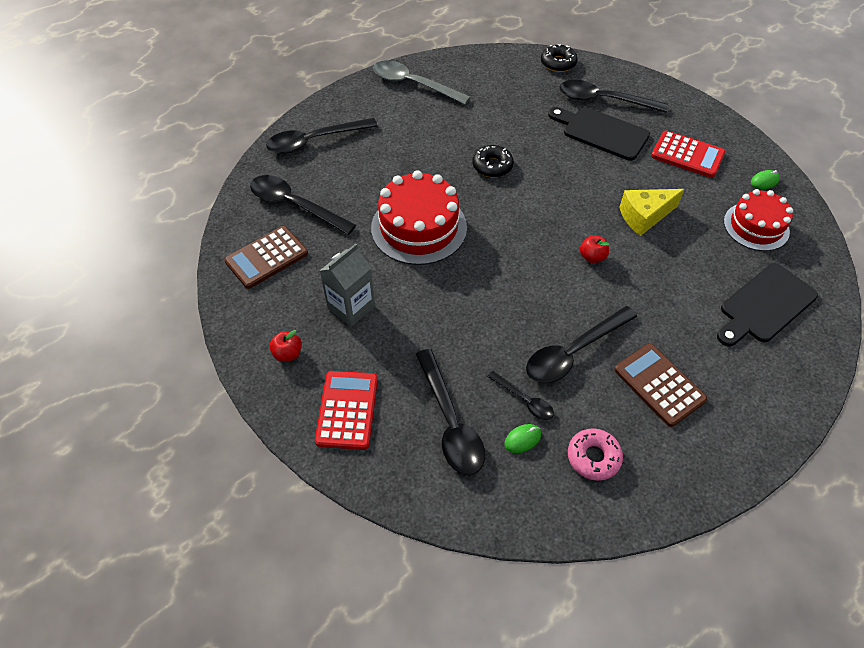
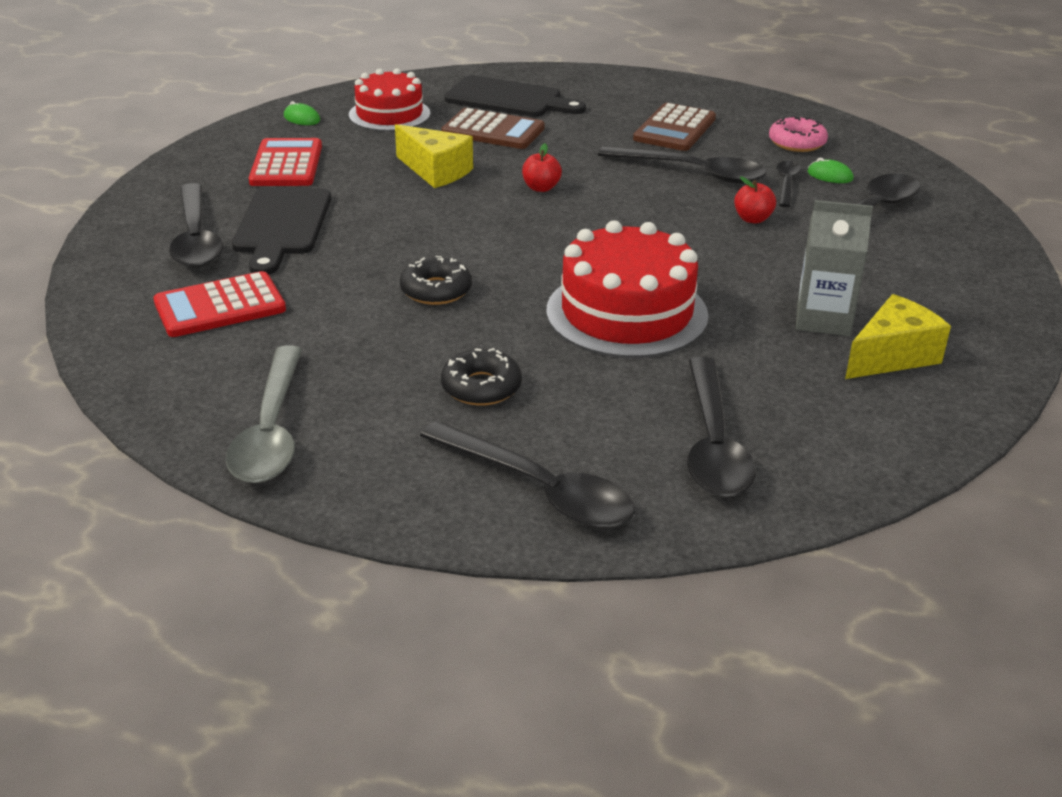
camera: 120 degrees left, 20 degrees down
brown calculator [224,226,308,289] -> brown calculator moved to [441,108,545,149]
red apple [269,330,302,362] -> red apple moved to [734,176,776,223]
red calculator [315,371,378,450] -> red calculator moved to [153,271,286,337]
black donut [541,44,578,72] -> black donut moved to [441,348,522,406]
none -> yellow cheese [845,294,951,379]

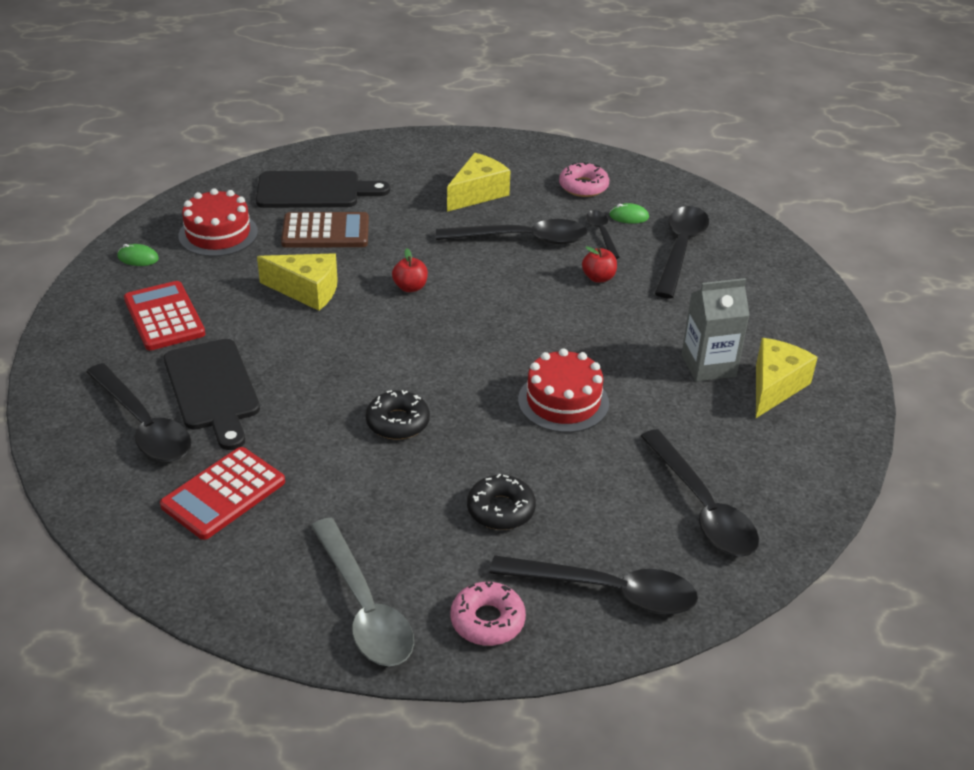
camera: 25 degrees left, 5 degrees up
red cake [547,220,709,358] -> red cake [518,348,609,433], size x0.67
brown calculator [633,103,716,151] -> yellow cheese [447,153,511,212]
none -> pink donut [450,582,526,646]

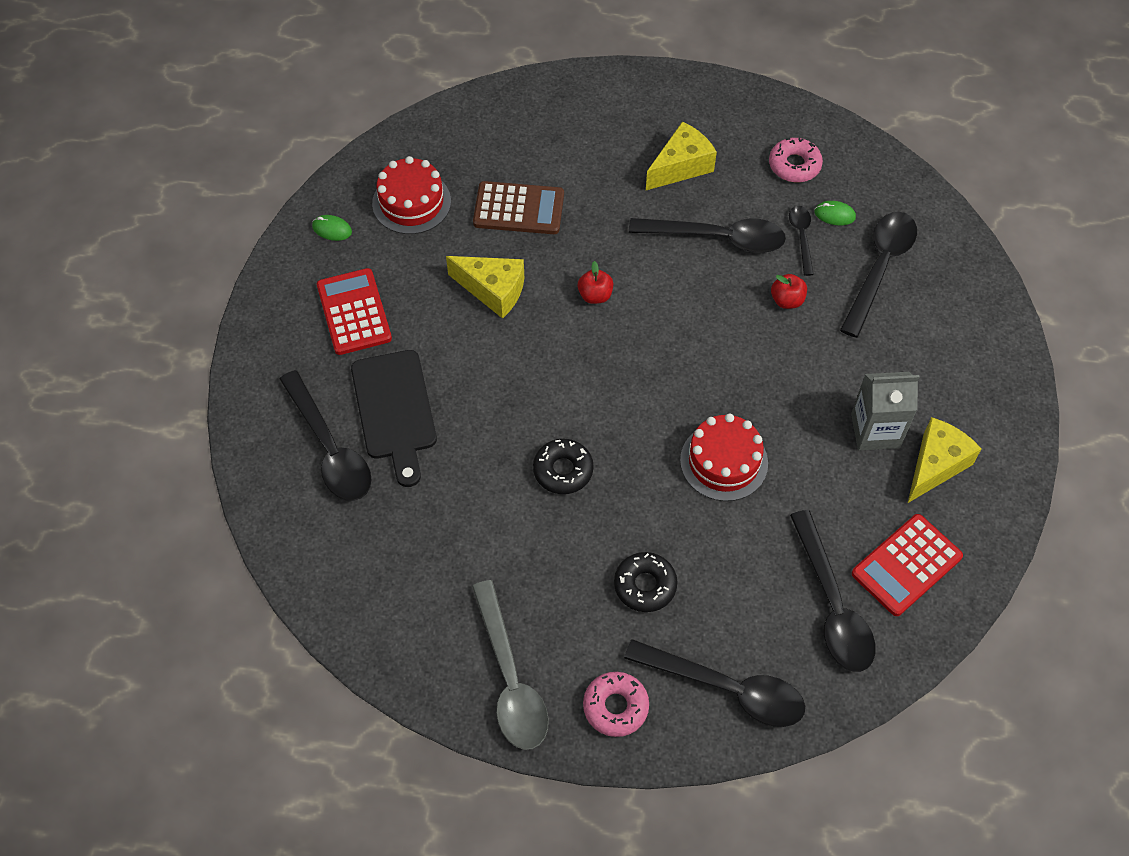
camera: 10 degrees right, 20 degrees up
red calculator [160,447,285,540] -> red calculator moved to [852,514,963,616]
black cutting board [256,171,390,208] -> none

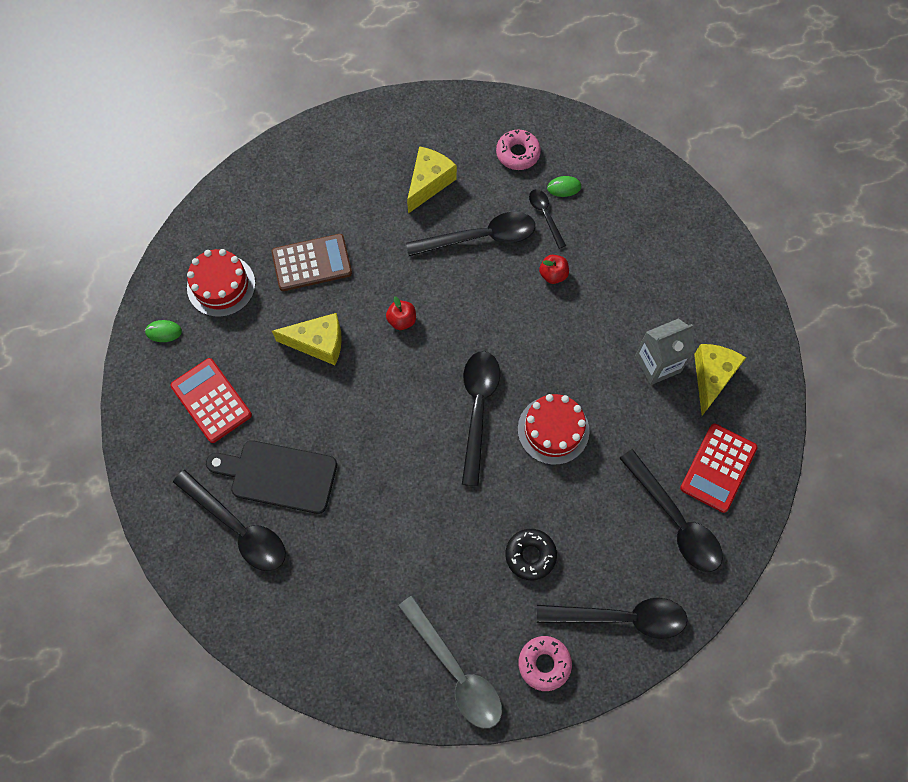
camera: 20 degrees left, 10 degrees up
black cutting board [351,350,437,487] -> black cutting board turned 135 degrees clockwise [206,440,337,514]
black donut [533,439,594,494] -> none
black spoon [840,212,917,338] -> black spoon moved to [462,351,500,486]

